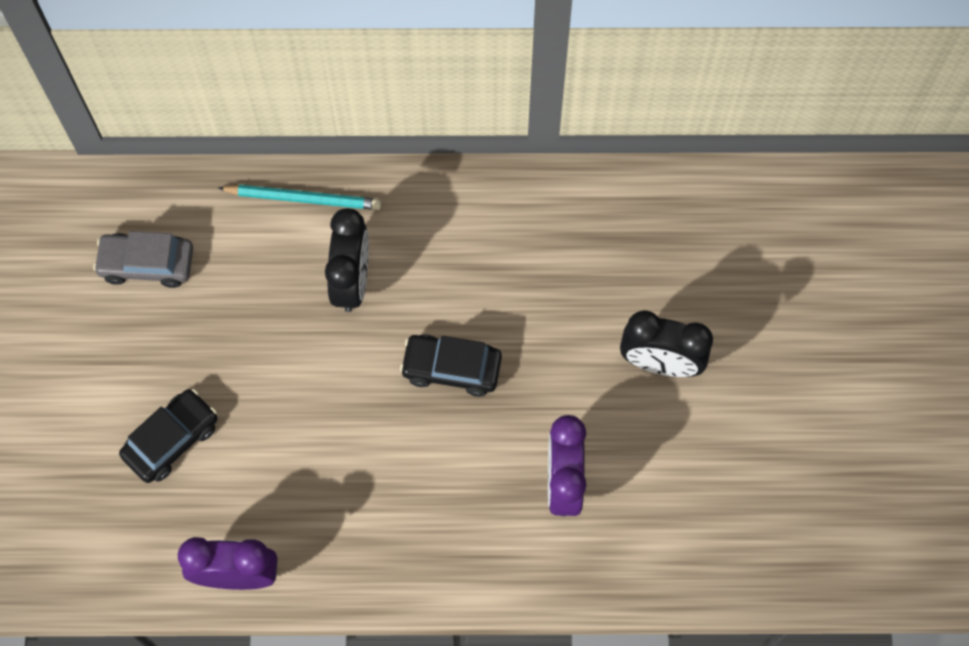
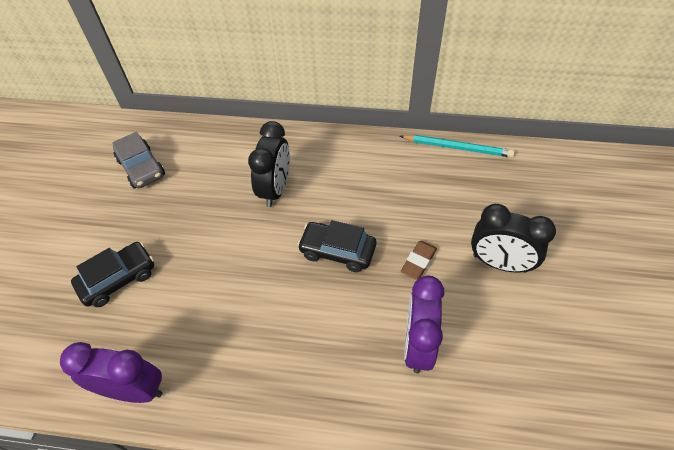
camera: 10 degrees right, 15 degrees down
grey car [93,231,193,288] -> grey car turned 135 degrees counterclockwise [112,132,165,189]
turquoise pencil [218,185,381,210] -> turquoise pencil moved to [400,135,515,157]
none -> brown eraser [401,241,437,280]

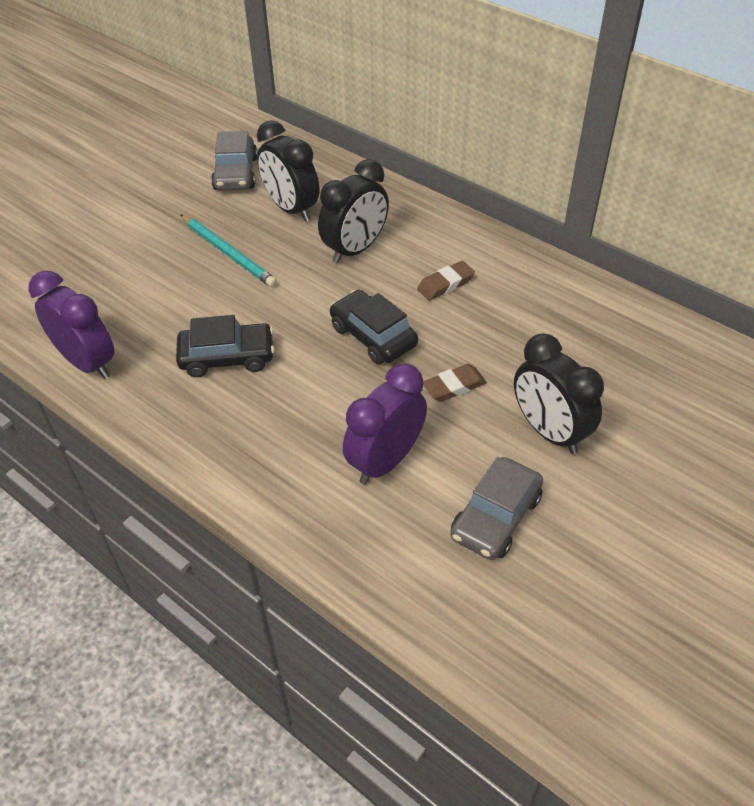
camera: 30 degrees right, 5 degrees down
black car [71,242,154,307] -> black car moved to [176,315,275,377]
turquoise pencil [400,135,515,157] -> turquoise pencil moved to [180,214,277,288]
none -> black clock [257,120,319,222]
none -> brown eraser [417,261,475,301]
none -> grey car [451,457,543,560]

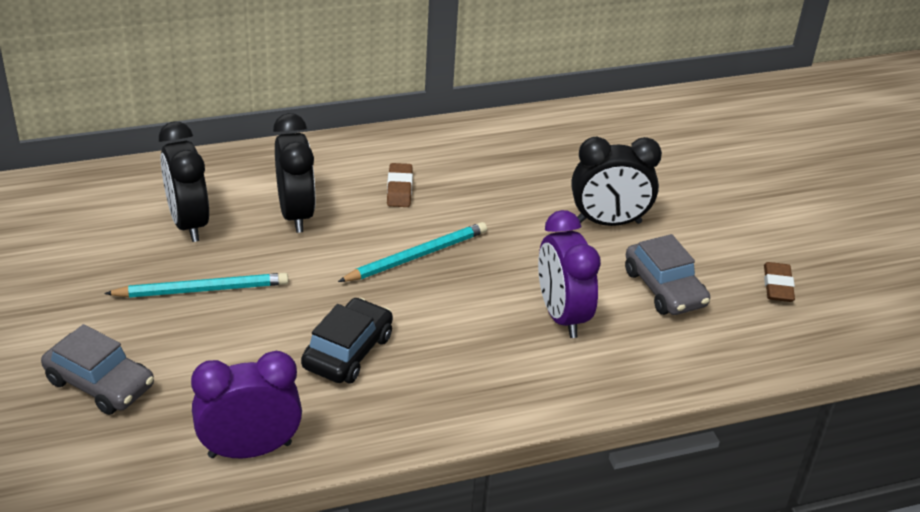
camera: 60 degrees left, 10 degrees down
grey car [211,131,257,190] -> grey car moved to [41,324,154,415]
black clock [257,120,319,222] -> black clock turned 75 degrees clockwise [159,122,209,242]
black car [330,290,418,365] -> turquoise pencil [338,222,487,282]
brown eraser [423,364,487,402] -> brown eraser moved to [764,262,795,302]

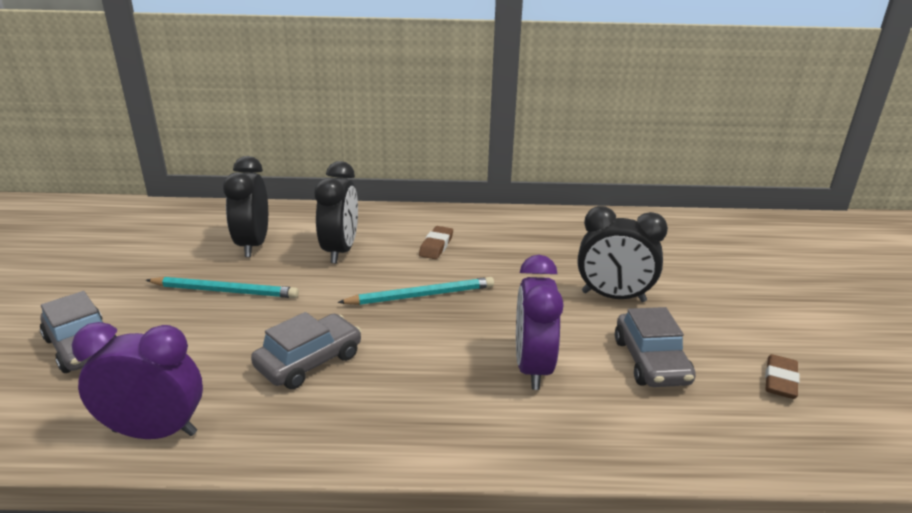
camera: 20 degrees right, 10 degrees down
black car [301,297,393,383] -> grey car [251,312,361,389]

